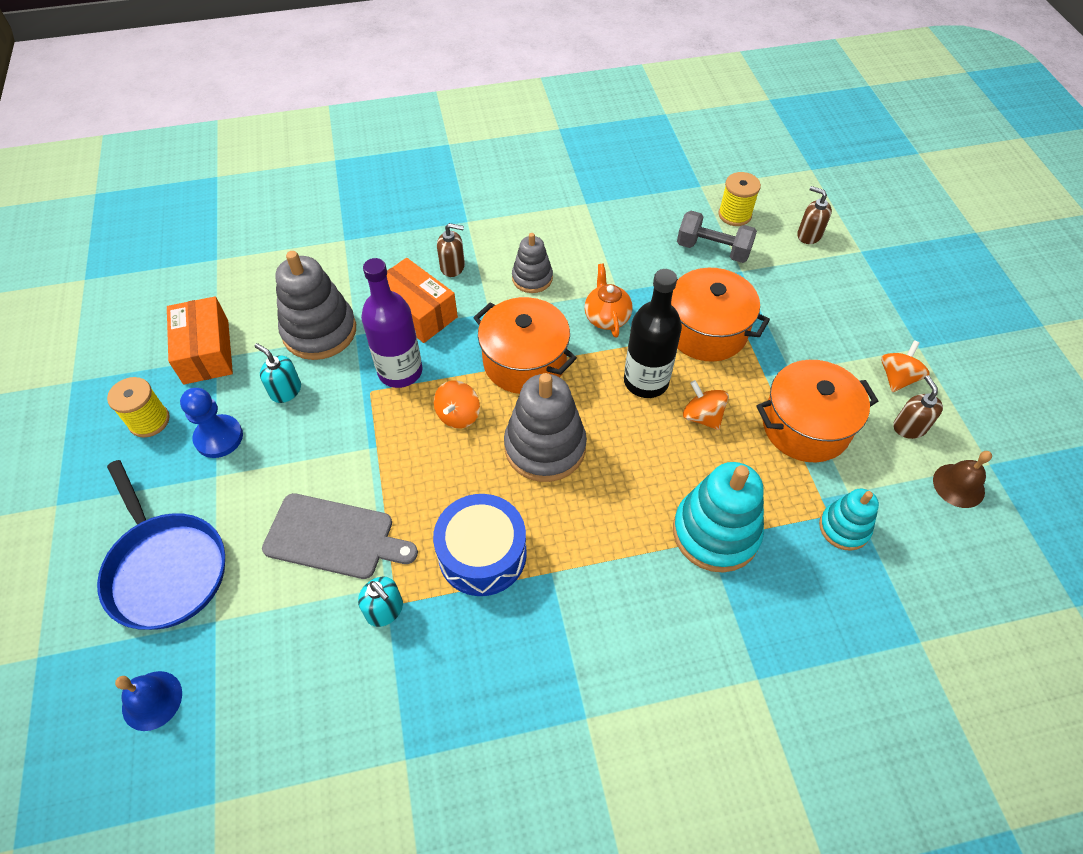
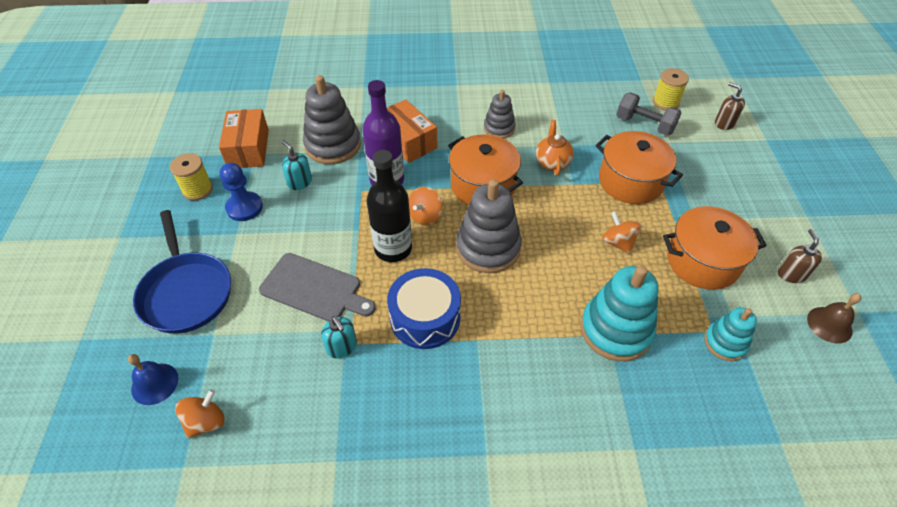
camera: 10 degrees right, 5 degrees down
brown soap dispenser [437,223,465,277] -> none
black bottle [624,269,682,398] -> black bottle moved to [367,150,412,262]
orange spinning top [881,340,930,392] -> orange spinning top moved to [175,389,225,438]

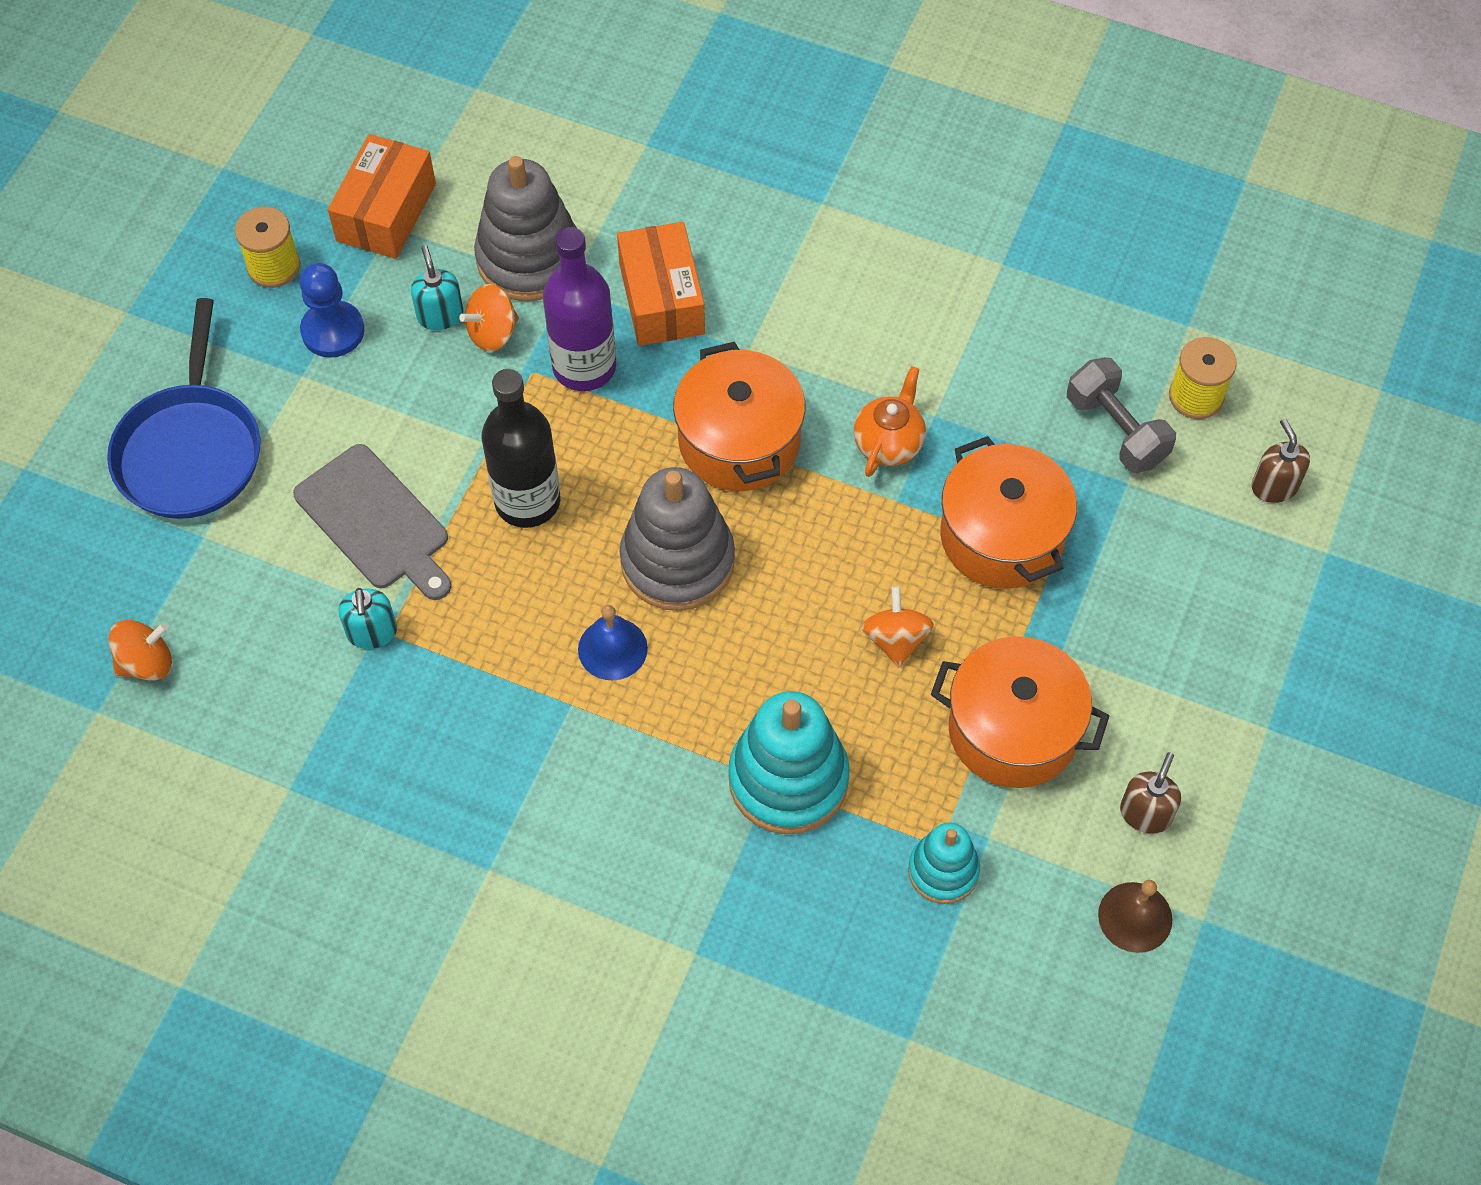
camera: 25 degrees right, 10 degrees up
blue bell [128,354,178,405] -> blue bell moved to [578,605,648,680]
blue drum [387,268,461,349] -> none
orange spinning top [409,187,442,225] -> orange spinning top moved to [459,284,519,351]
grey stacking toy [484,90,516,139] -> none

